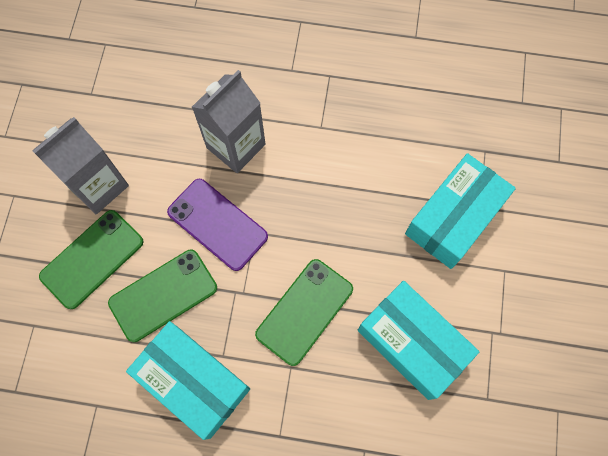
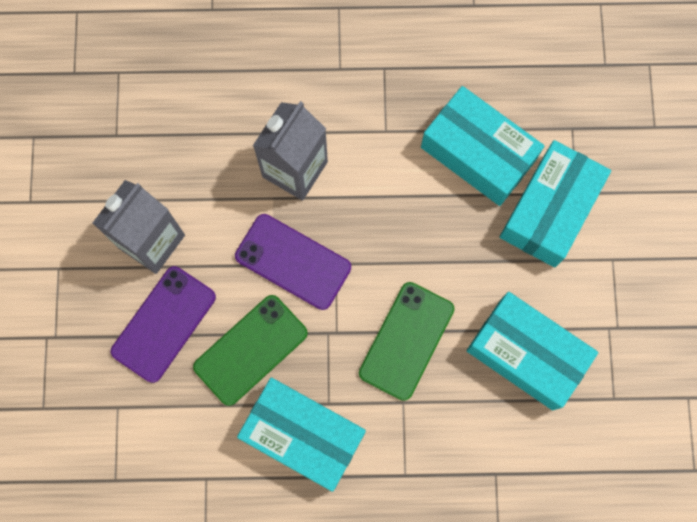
camera: 10 degrees left, 5 degrees up
green phone [39,210,143,309] -> purple phone [111,266,216,383]
none -> turquoise box [421,86,544,206]

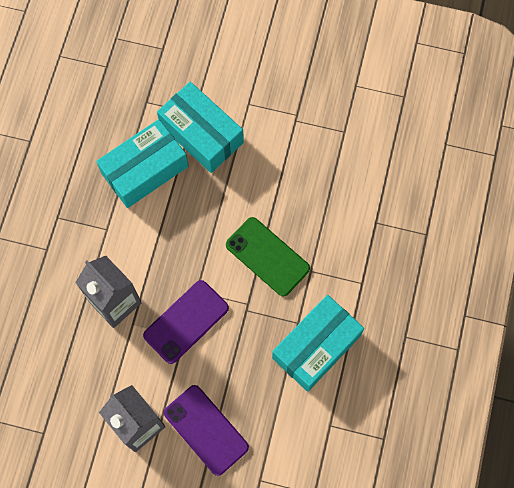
camera: 75 degrees left, 5 degrees down
green phone [193,295,308,406] -> none
turquoise box [467,292,598,410] -> none

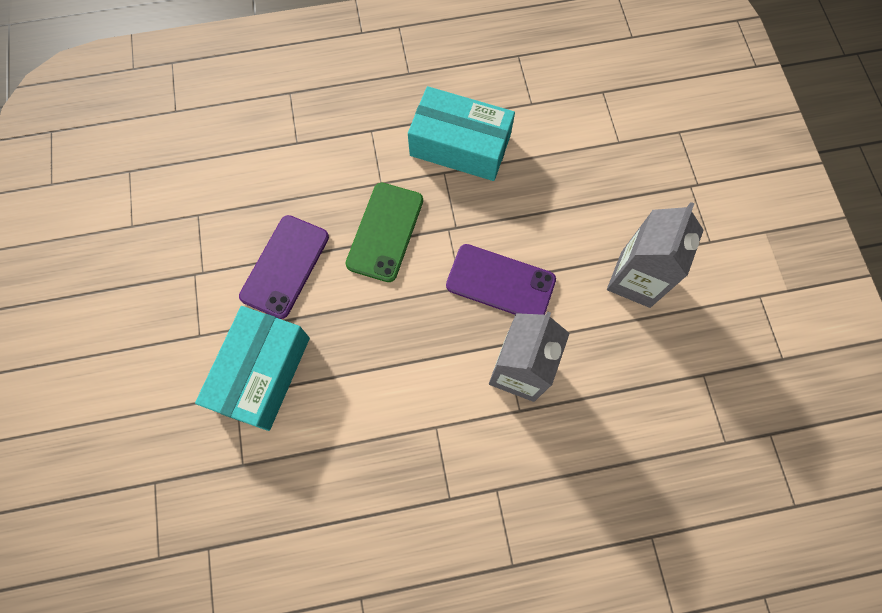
camera: 115 degrees left, 0 degrees up
turquoise box [96,119,188,208] -> none
purple phone [164,385,249,476] -> purple phone moved to [239,215,329,319]

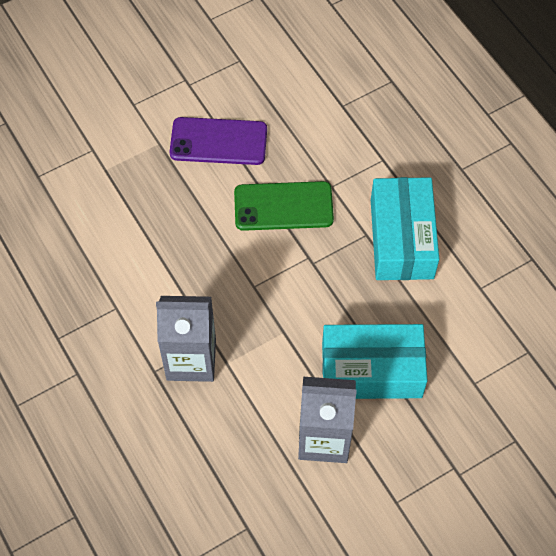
camera: 70 degrees right, 10 degrees down
turquoise box [195,306,310,431] -> turquoise box moved to [322,324,427,399]
purple phone [446,244,556,315] -> none

